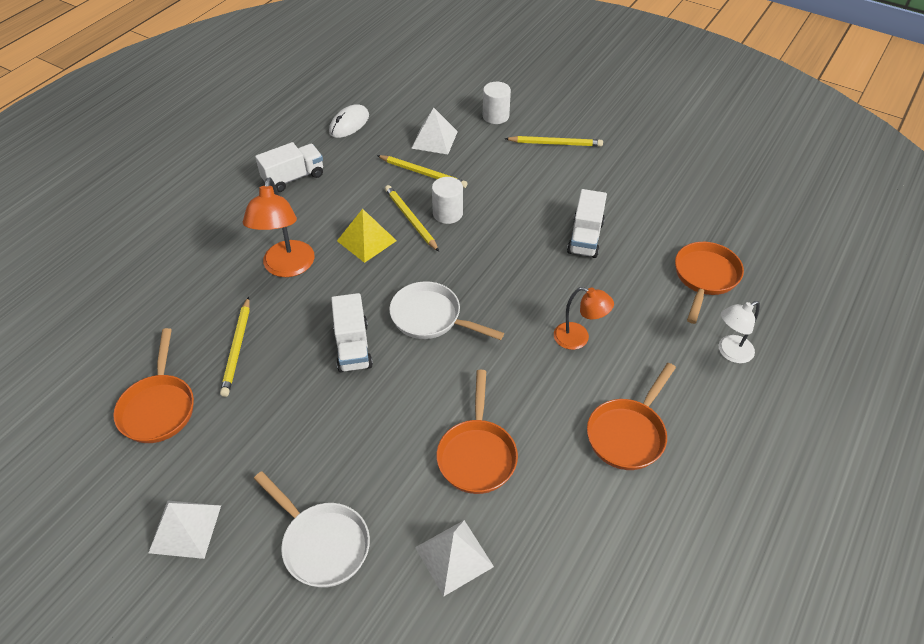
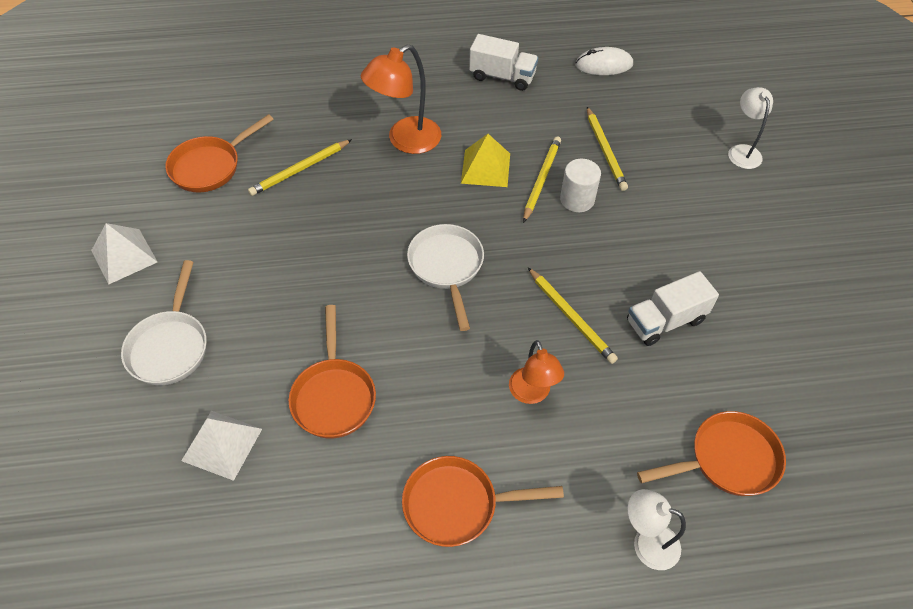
camera: 50 degrees right, 5 degrees up
white truck [331,293,373,373] -> none
white pyramid [411,108,458,154] -> none
orange pan [437,370,518,494] -> orange pan turned 60 degrees counterclockwise [288,305,376,438]
white cylinder [483,82,511,124] -> white lamp [728,87,773,169]
yellow pencil [505,136,603,147] -> yellow pencil moved to [528,268,618,364]

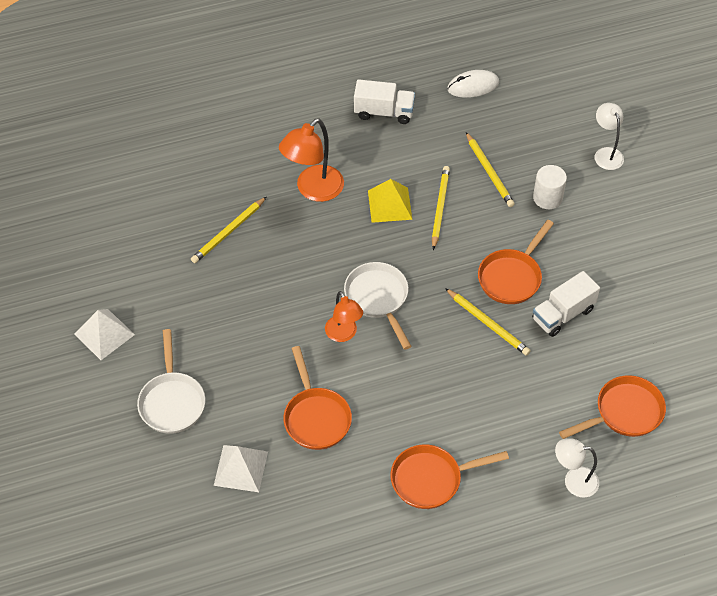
camera: 10 degrees left, 0 degrees up
orange pan [165,114,274,192] -> orange pan moved to [478,220,554,304]
orange lamp [509,340,564,404] -> orange lamp moved to [325,291,363,342]
white cylinder [560,159,601,212] -> white cylinder moved to [533,165,567,209]

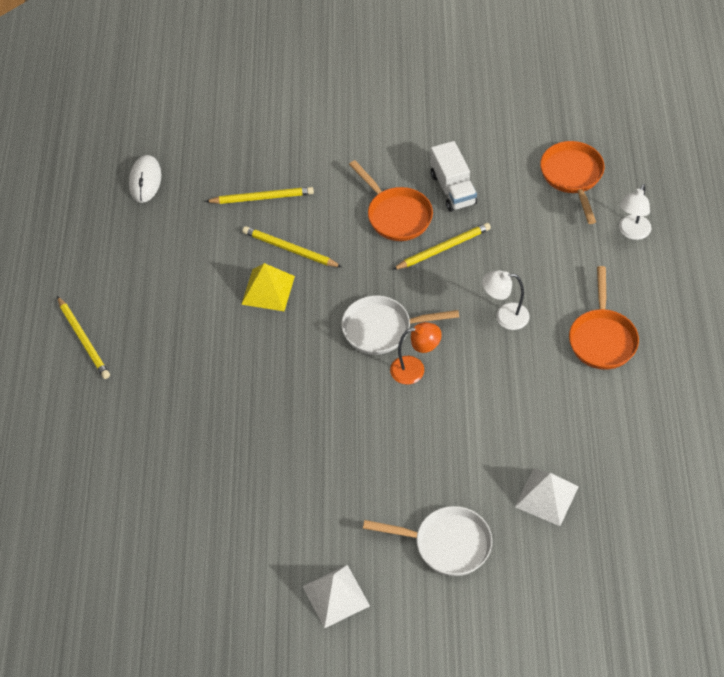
camera: 70 degrees left, 0 degrees up
yellow pencil [191,197,266,263] -> yellow pencil moved to [57,296,110,379]
orange lamp [279,118,344,202] -> none
orange pan [284,346,352,450] -> none
white truck [354,79,415,124] -> none
white cylinder [533,165,567,209] -> none
white lamp [595,103,624,170] -> white lamp moved to [482,270,530,330]

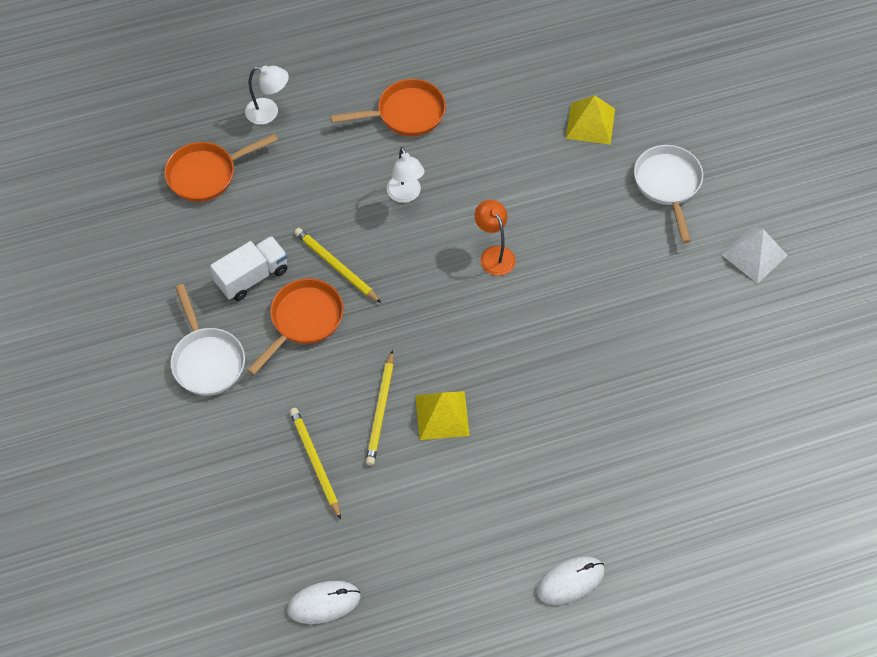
camera: 110 degrees left, 5 degrees up
yellow pencil [57,296,110,379] -> white mouse [537,557,605,605]
white pan [342,295,459,355] -> white pan moved to [171,284,245,396]
white pyramid [515,468,578,526] -> yellow pyramid [566,95,615,145]

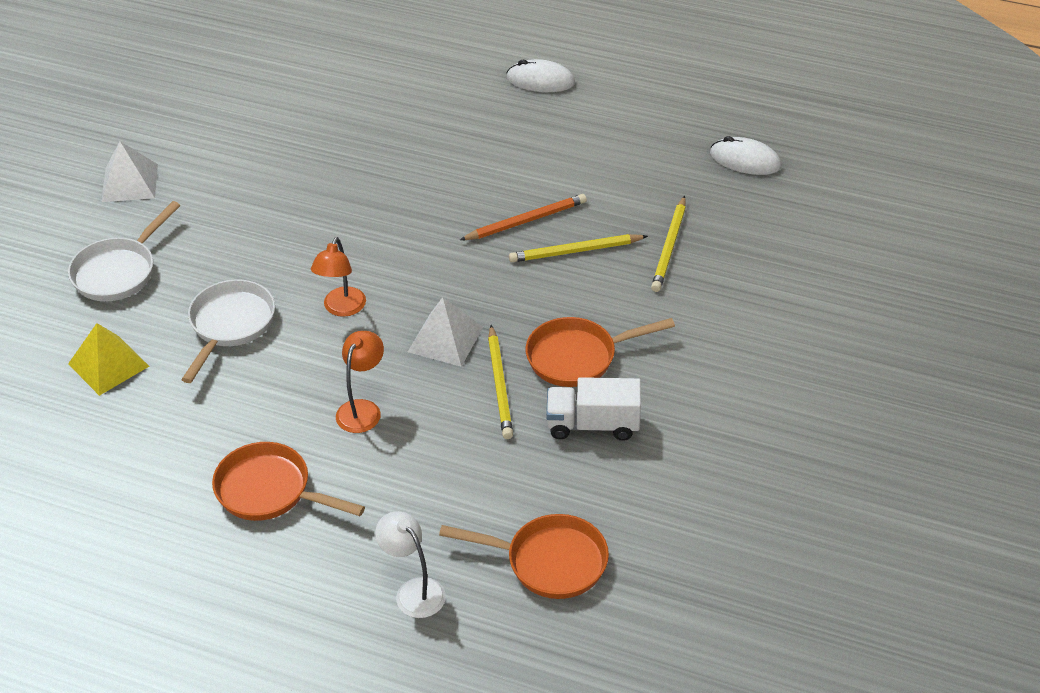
camera: 140 degrees left, 15 degrees down
white pan [171,284,245,396] -> white pan moved to [181,280,275,383]
yellow pencil [366,350,394,466] -> yellow pencil turned 150 degrees counterclockwise [509,234,648,262]
white lamp [387,147,425,203] -> orange lamp [336,331,384,433]
yellow pyramid [415,391,470,440] -> orange pencil [460,194,587,240]
none -> white pyramid [408,297,483,367]

